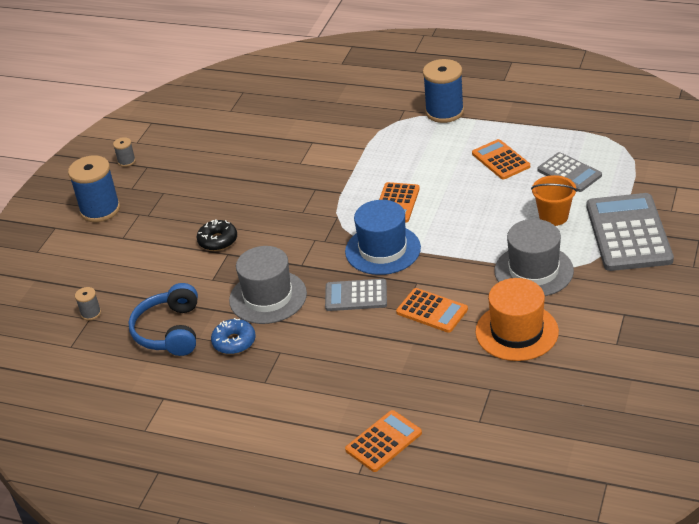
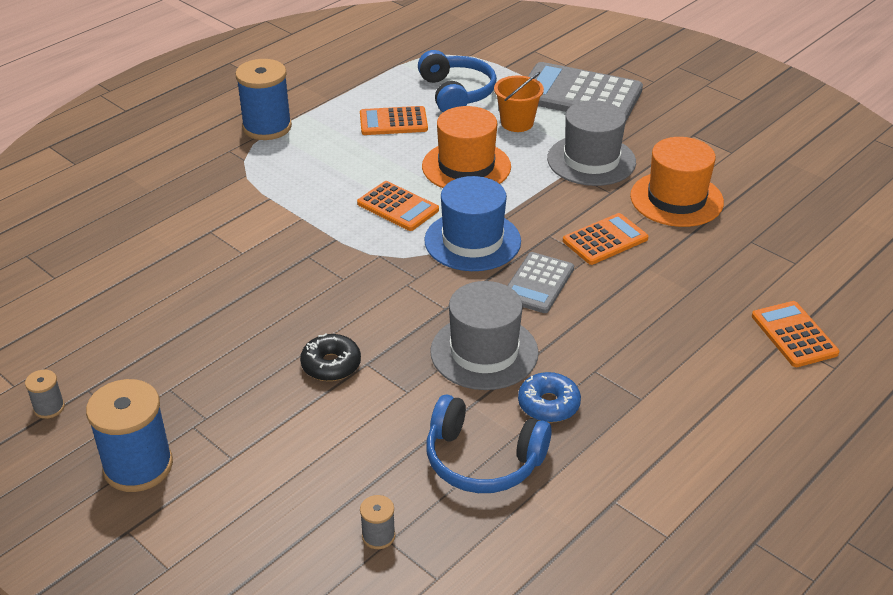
camera: 70 degrees left, 0 degrees up
grey calculator [538,152,602,192] -> blue headphones [418,50,497,112]
none -> orange hat [422,106,511,188]

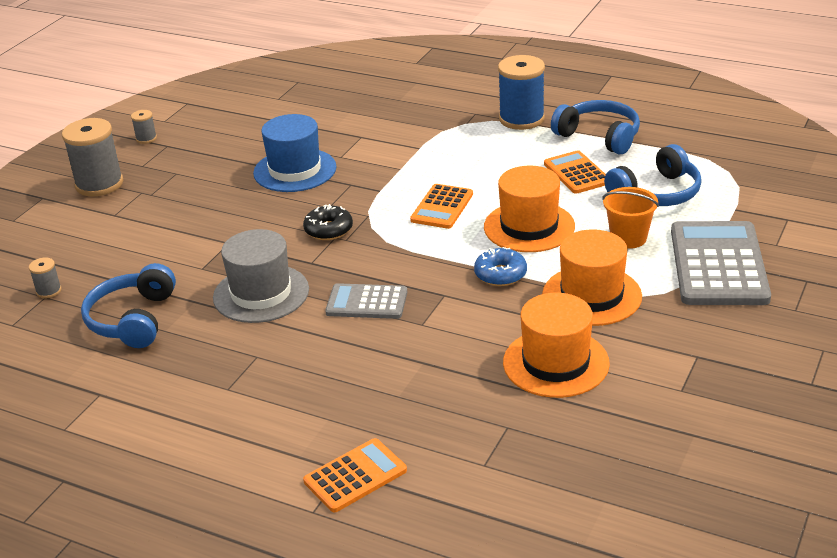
camera: 75 degrees right, 5 degrees down
blue spool [86,379,173,492] -> grey spool [62,118,123,196]
black donut [300,333,361,381] -> black donut moved to [303,204,353,240]
blue hat [424,176,521,271] -> blue hat moved to [253,114,337,192]
blue donut [518,372,581,423] -> blue donut moved to [474,247,527,286]
grey hat [547,100,636,186] -> orange hat [542,229,642,326]
orange calculator [563,213,648,265] -> none
none -> blue headphones [551,100,640,155]

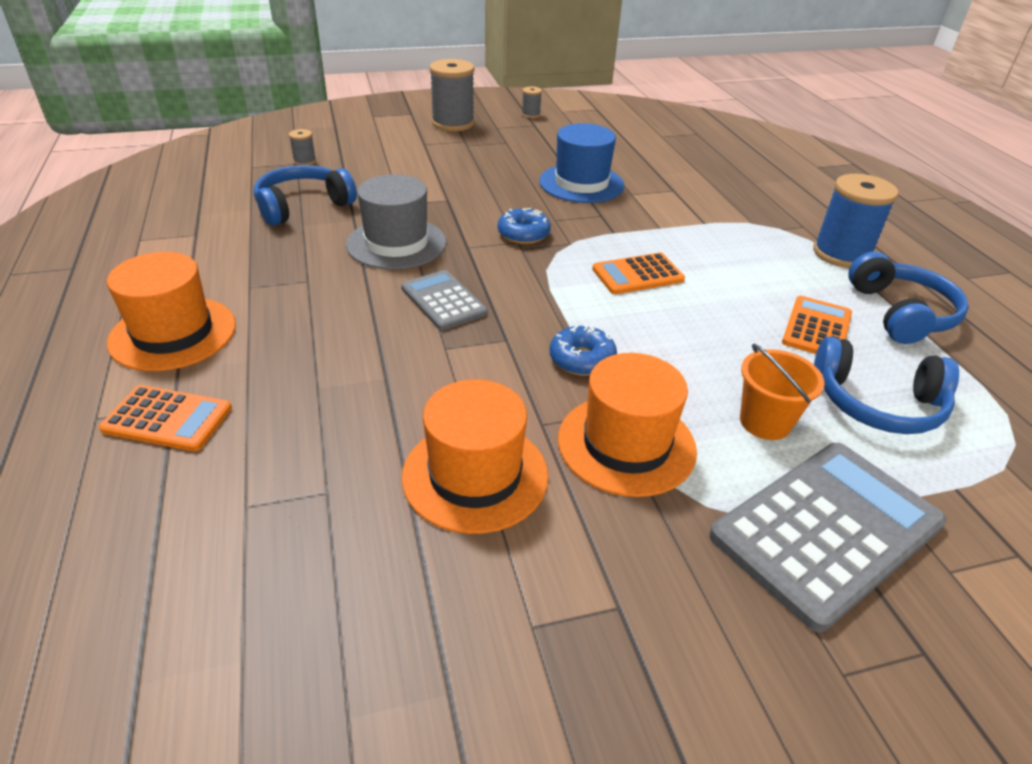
camera: 45 degrees right, 5 degrees up
black donut [303,204,353,240] -> blue donut [498,208,551,244]
orange hat [484,166,575,252] -> orange hat moved to [107,252,236,371]

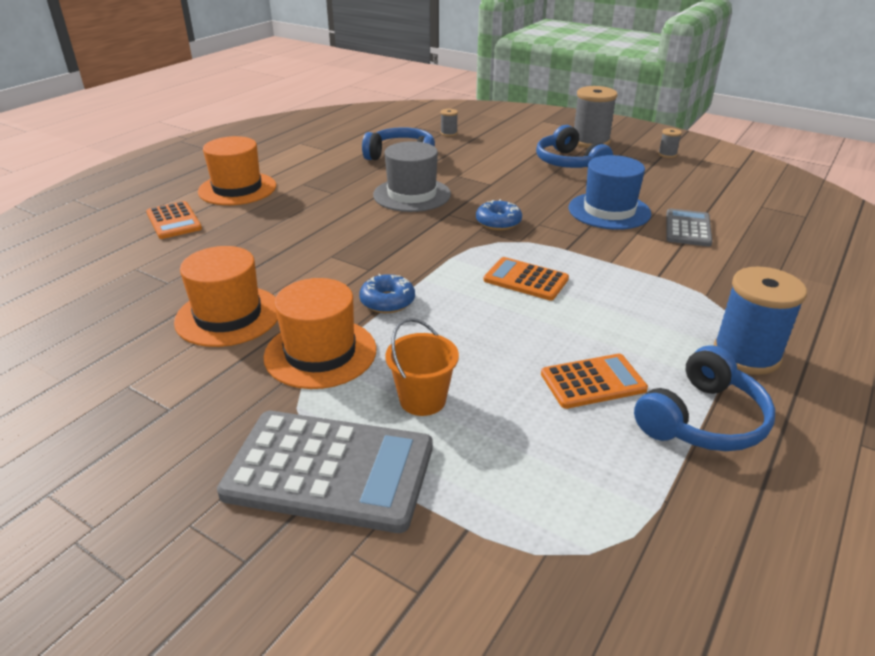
camera: 50 degrees right, 5 degrees down
grey calculator [401,270,488,330] -> grey calculator moved to [666,208,712,247]
blue headphones [814,337,959,434] -> blue headphones moved to [536,125,613,168]

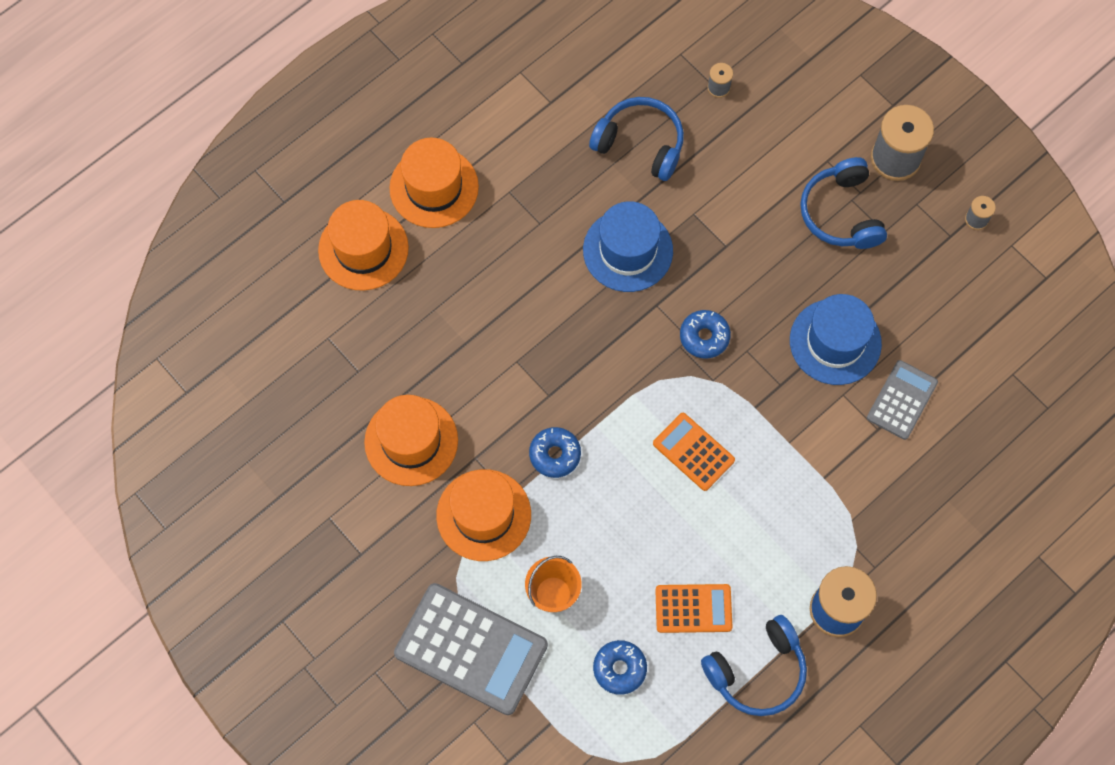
camera: 15 degrees right, 35 degrees up
orange calculator [146,201,202,239] -> orange hat [318,200,409,291]
grey hat [373,141,451,212] -> blue hat [583,201,673,292]
none -> blue donut [593,640,647,695]

